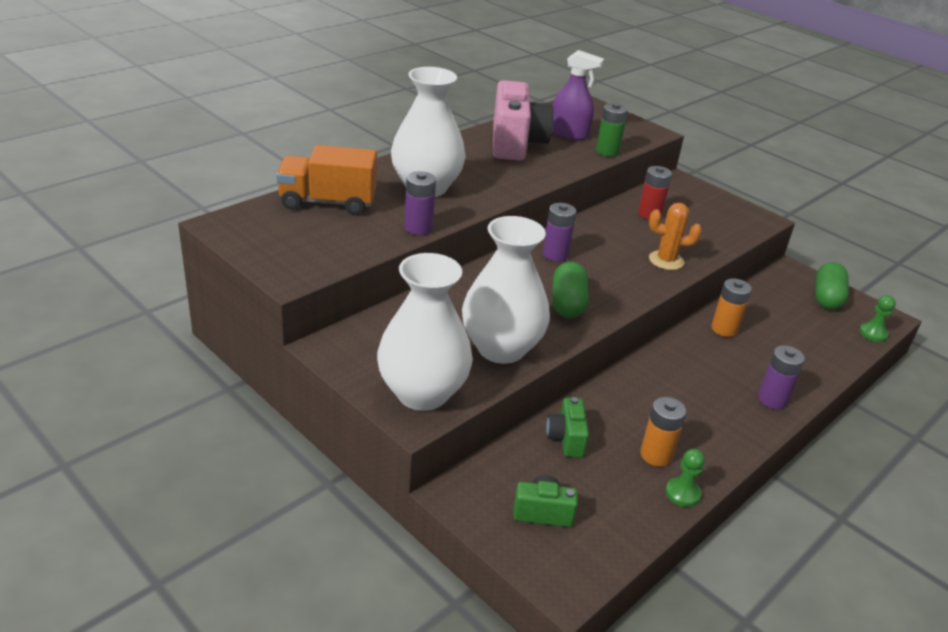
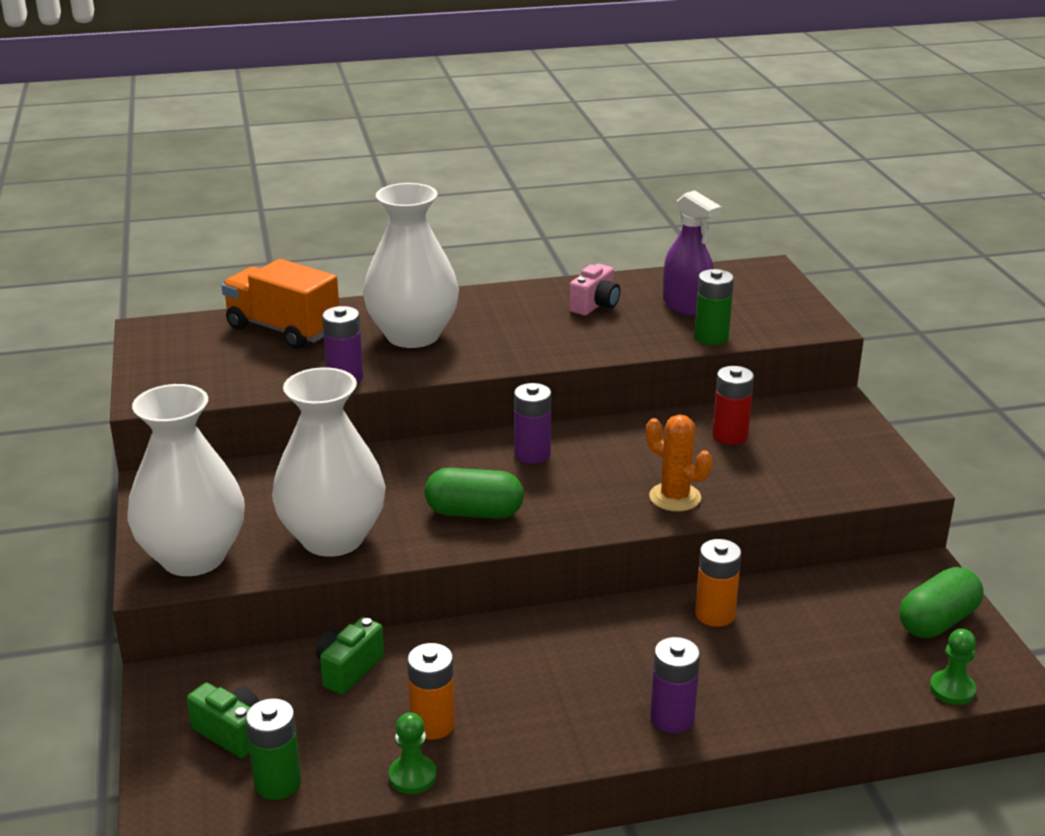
camera: 35 degrees right, 5 degrees down
pink camera [493,80,554,161] -> pink camera [569,264,620,316], size x0.48
green capsule [553,262,589,318] -> green capsule turned 60 degrees clockwise [425,468,524,519]
none -> green battery [245,698,301,800]

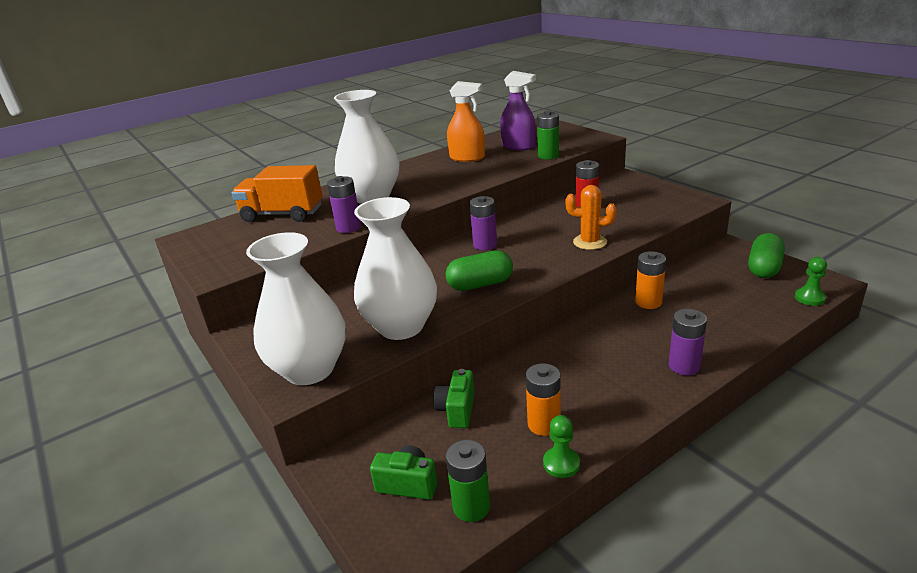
camera: 20 degrees left, 0 degrees up
pink camera [569,264,620,316] -> orange spray bottle [447,81,485,162]

